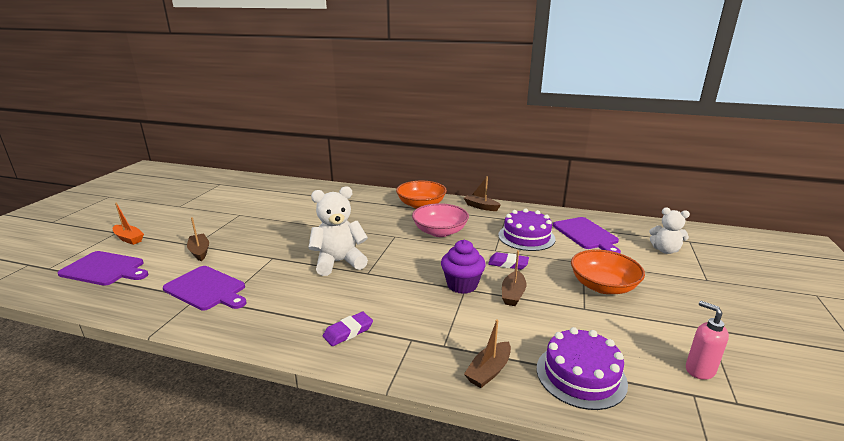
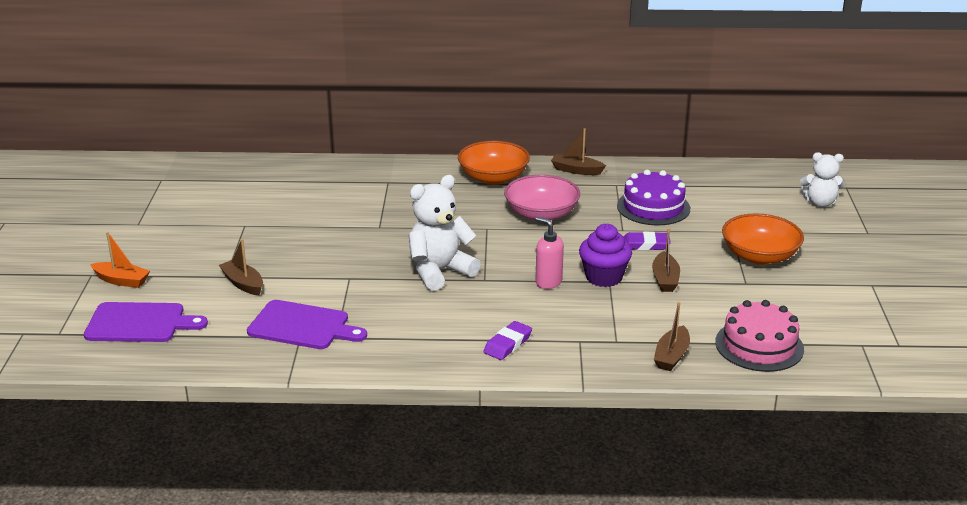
camera: 15 degrees left, 5 degrees up
purple cake [537,327,628,410] -> pink cake [715,300,804,372]
purple cutting board [553,217,621,253] -> none
pink soap dispenser [686,301,729,380] -> pink soap dispenser moved to [535,217,564,289]

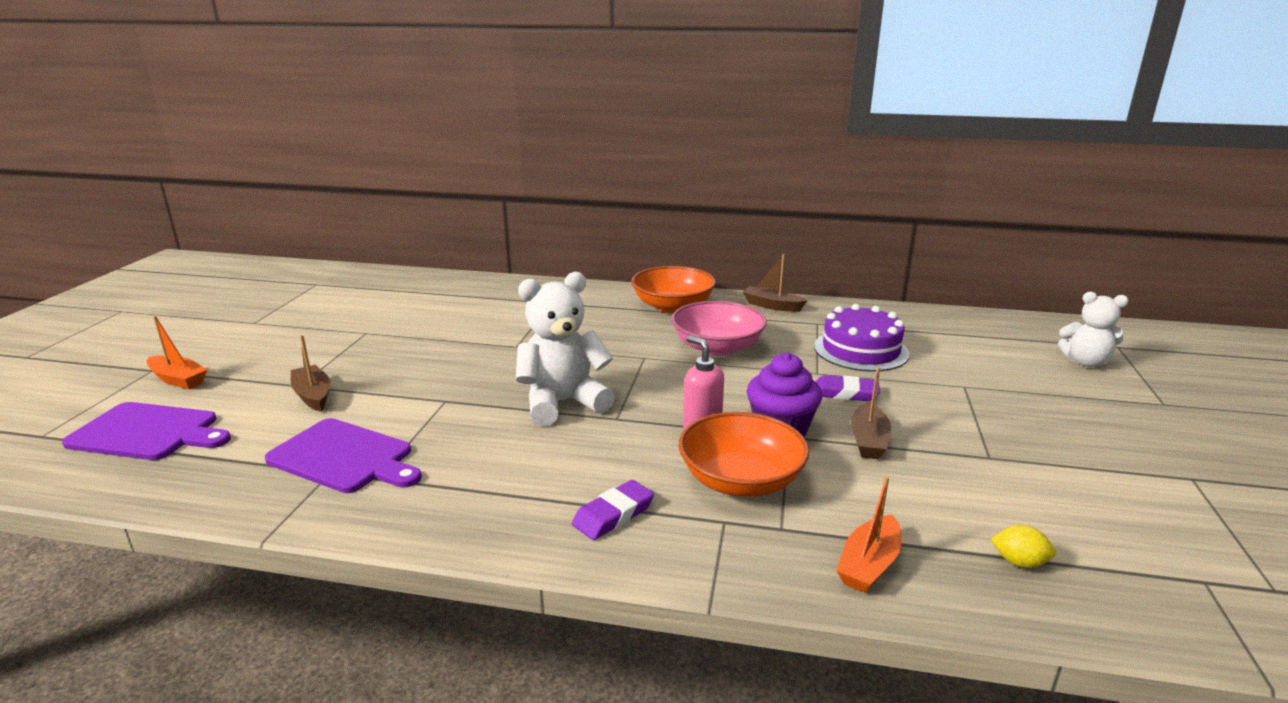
camera: 10 degrees right, 5 degrees down
brown boat [654,301,690,371] -> orange boat [836,476,902,593]
pink cake [715,300,804,372] -> yellow lemon [990,525,1056,568]
orange bowl [722,213,804,265] -> orange bowl moved to [678,412,809,497]

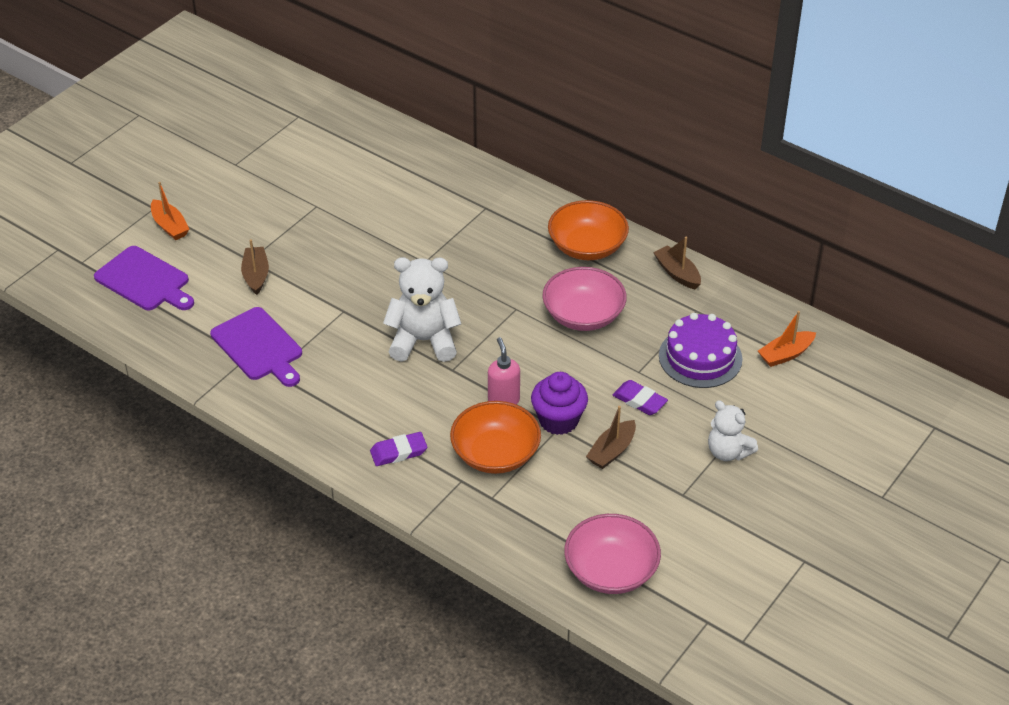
camera: 25 degrees right, 20 degrees up
orange boat [836,476,902,593] -> orange boat moved to [758,311,816,367]
yellow lemon [990,525,1056,568] -> pink bowl [564,514,661,594]
white teddy bear [1058,292,1129,367] -> white teddy bear moved to [708,400,758,461]

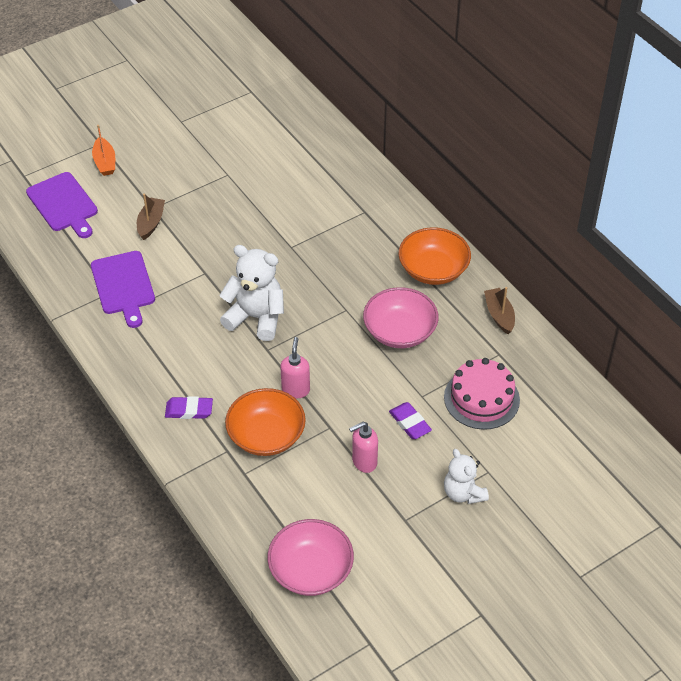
camera: 20 degrees right, 5 degrees up
purple cupcake [531,372,588,435] -> none
brown boat [586,406,636,469] -> pink soap dispenser [349,422,378,473]
purple cake [659,313,743,388] -> pink cake [444,358,520,430]
orange boat [758,311,816,367] -> none

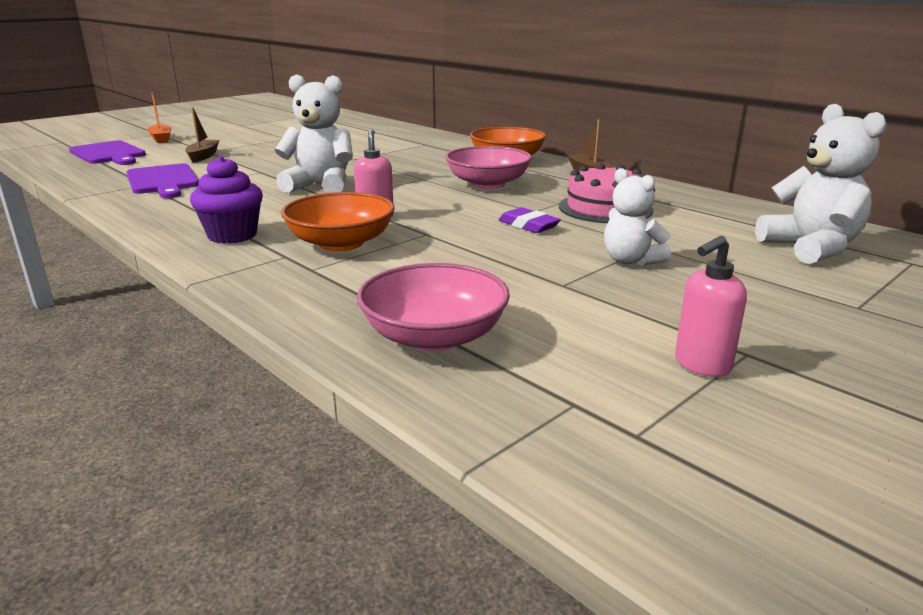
camera: 10 degrees left, 25 degrees down
purple eraser [165,396,213,419] -> purple cupcake [190,156,263,244]
pink soap dispenser [349,422,378,473] -> pink soap dispenser moved to [675,236,747,377]
none -> white teddy bear [755,104,886,264]

